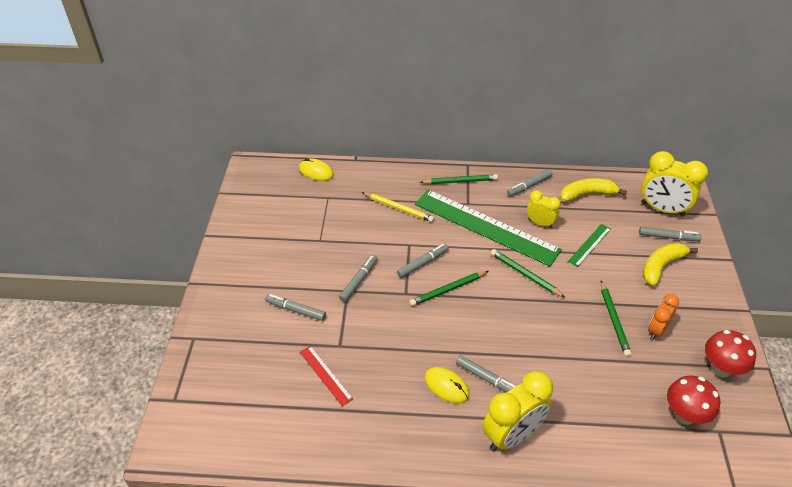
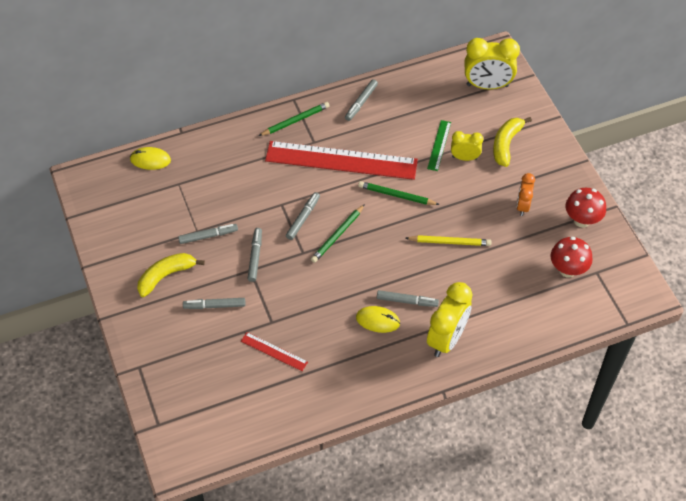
camera: 25 degrees left, 10 degrees up
yellow pencil [362,192,434,222] -> yellow pencil moved to [406,235,491,246]
green ruler [415,190,562,266] -> red ruler [265,141,418,180]
yellow clock [527,191,561,228] -> yellow clock moved to [451,131,483,161]
yellow banana [560,178,627,202] -> yellow banana moved to [137,253,205,297]
green pencil [601,281,632,357] -> none
grey marker [639,227,702,241] -> grey marker moved to [178,224,238,244]

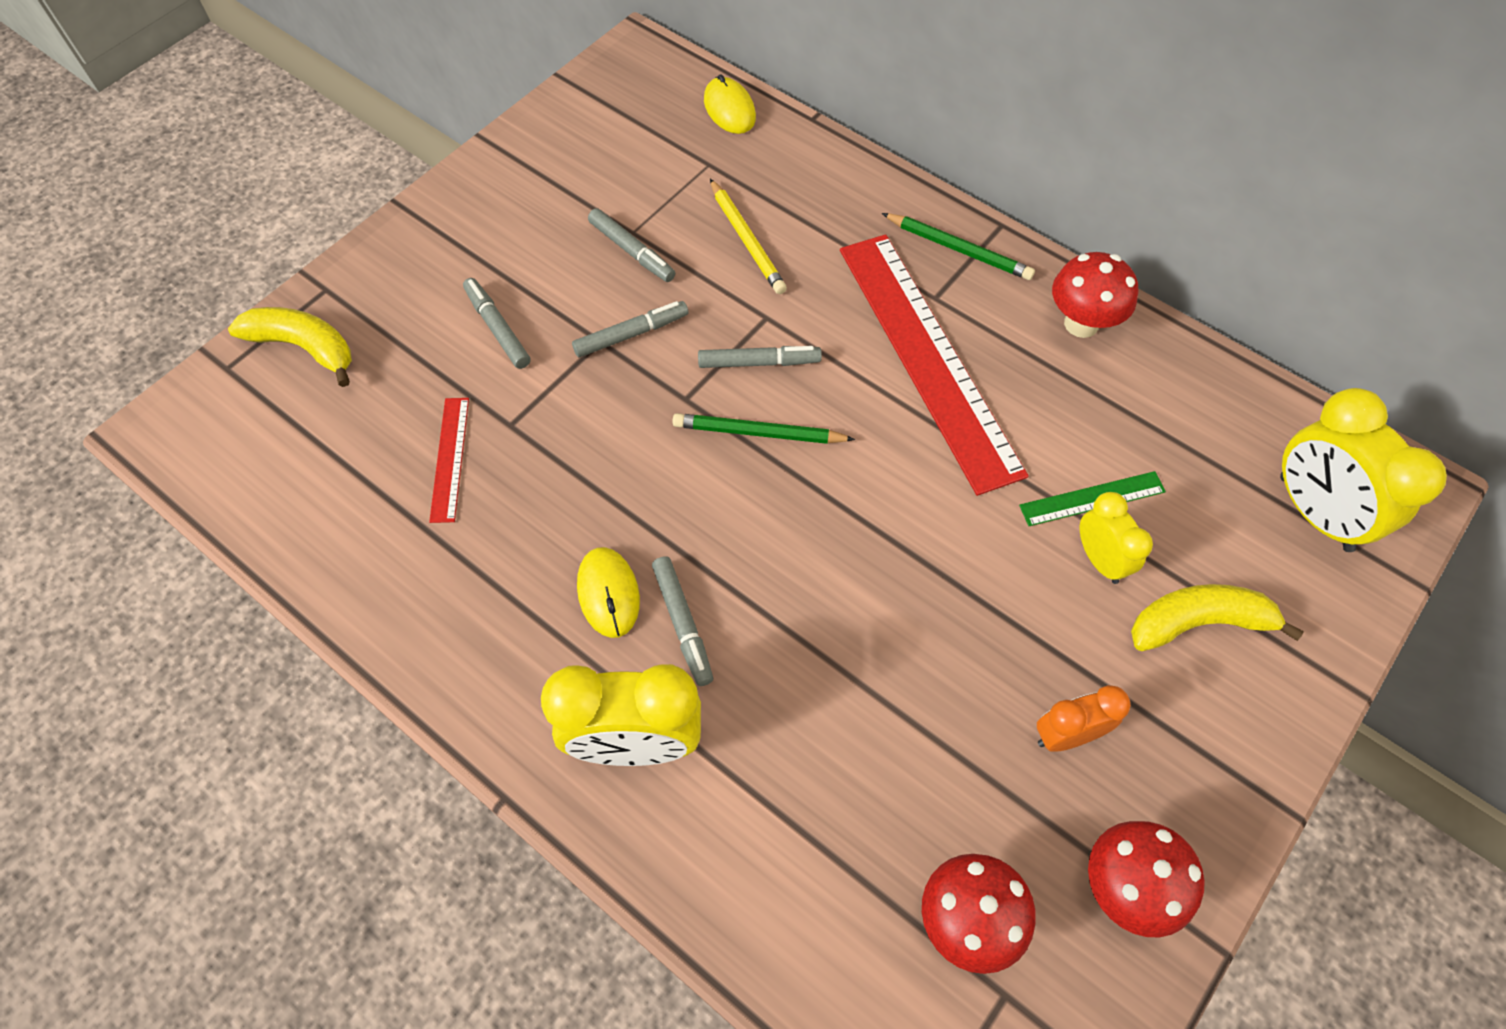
camera: 60 degrees right, 5 degrees up
yellow banana [137,253,205,297] -> yellow banana moved to [228,307,352,387]
grey marker [345,79,378,121] -> red mushroom [1052,252,1138,338]
green pencil [358,181,440,205] -> none
yellow pencil [406,235,491,246] -> yellow pencil moved to [710,179,787,294]

